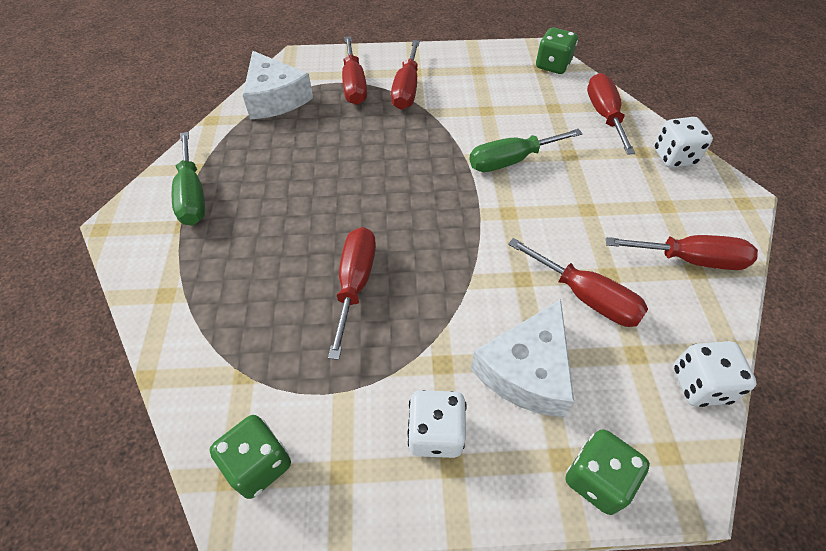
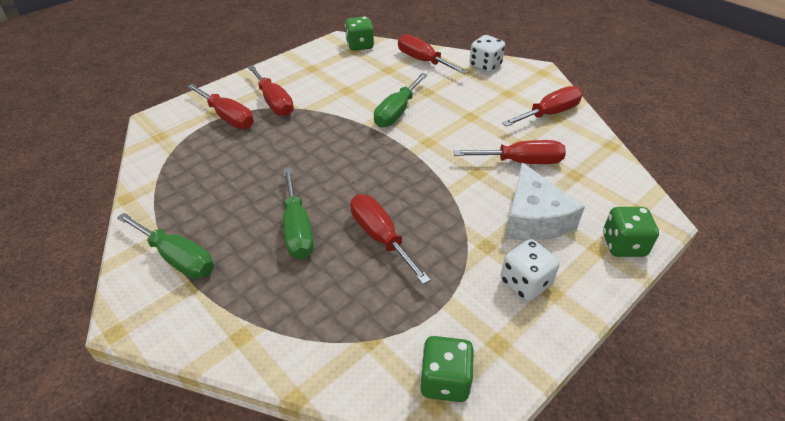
camera: 40 degrees left, 10 degrees down
white cheese [243,51,313,119] -> none
white dice [673,341,757,407] -> none
none -> green screwdriver [283,168,314,259]

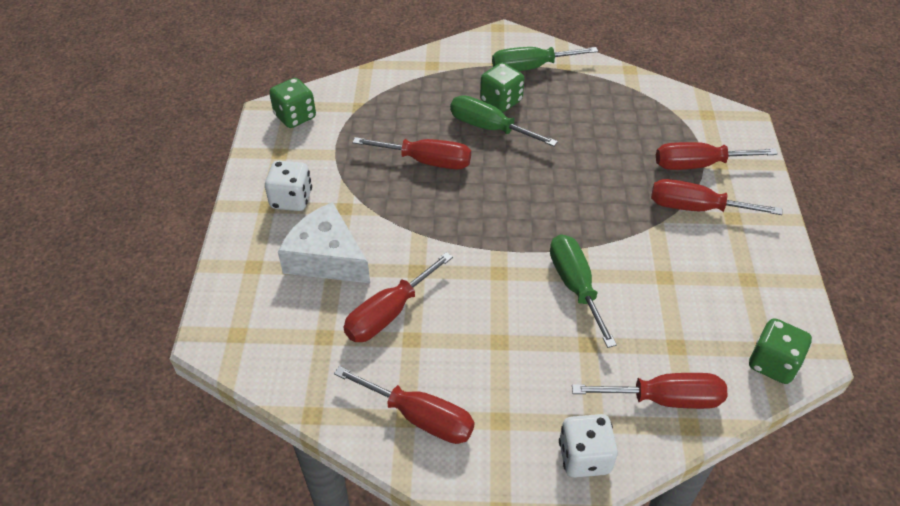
camera: 135 degrees right, 5 degrees up
red screwdriver [502,86,583,127] -> red screwdriver turned 75 degrees counterclockwise [334,366,474,444]
green dice [603,207,659,257] -> green dice moved to [480,63,525,112]

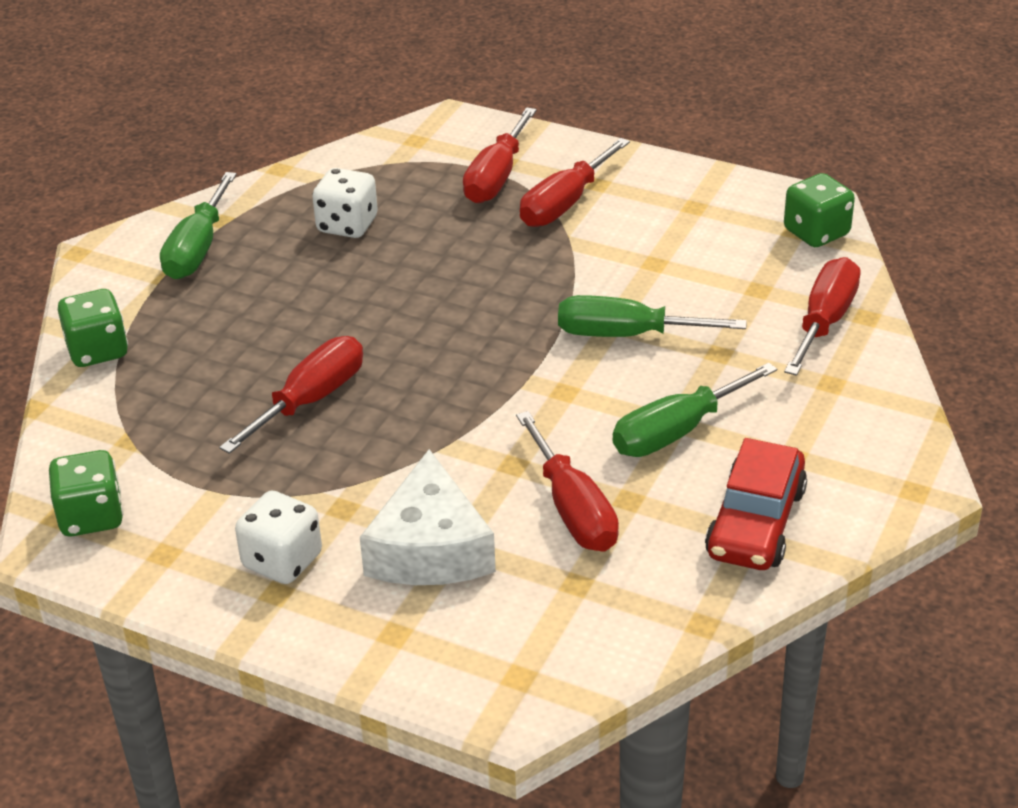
camera: 65 degrees left, 10 degrees down
white cheese [278,202,370,283] -> white cheese turned 60 degrees counterclockwise [360,449,496,585]
red screwdriver [334,366,474,444] -> red car [705,438,807,570]
green screwdriver [450,95,558,146] -> green screwdriver moved to [612,362,777,457]
green dice [480,63,525,112] -> green dice moved to [58,289,128,367]
white dice [559,414,618,478] -> white dice moved to [312,168,378,238]

